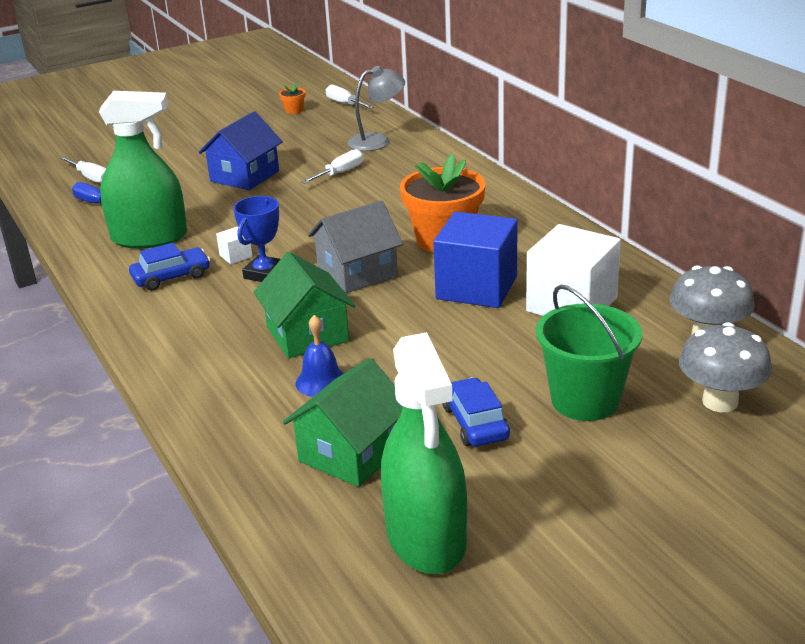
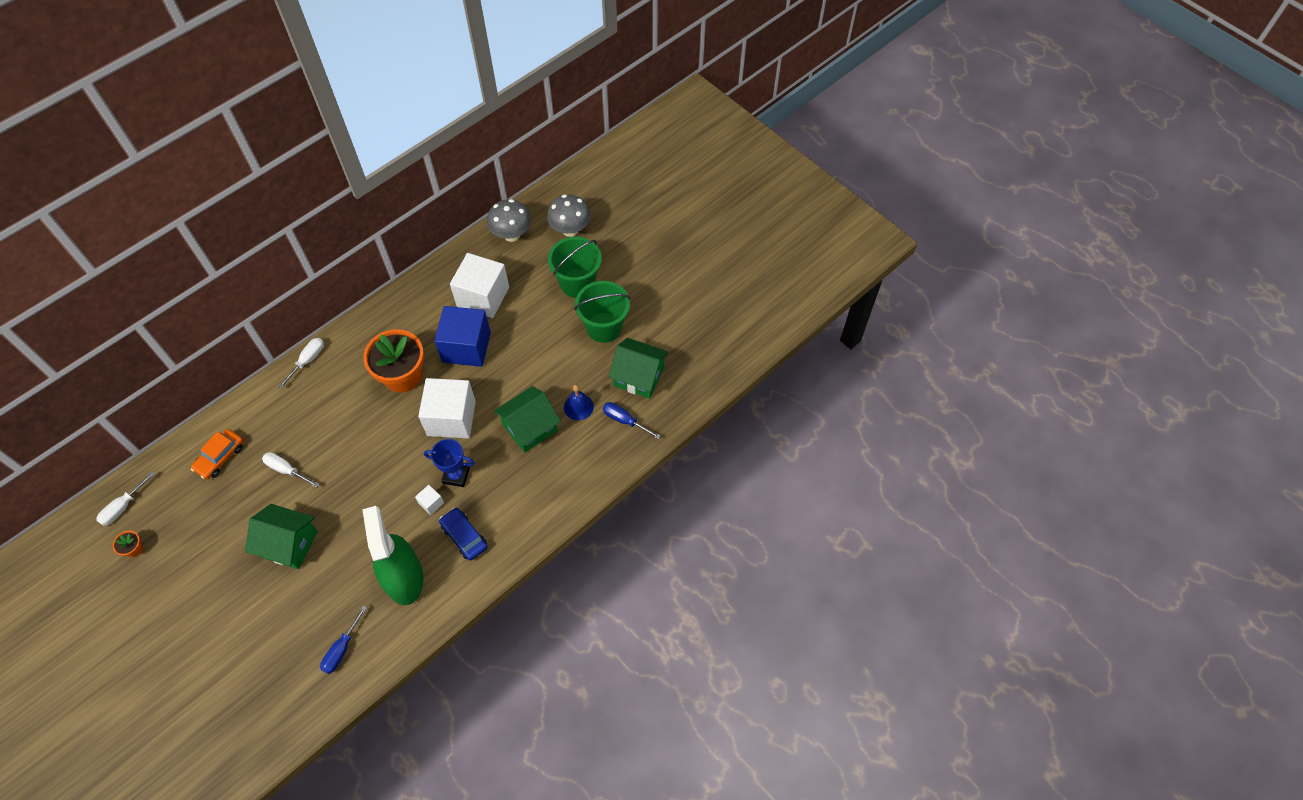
camera: 105 degrees left, 30 degrees up
white screwdriver [60,157,106,183] -> white screwdriver moved to [278,338,324,388]
blue house [199,112,283,190] -> green house [245,504,318,569]
grey house [308,201,403,293] -> white cube [418,378,476,438]
grey lamp [348,66,405,151] -> orange car [191,429,244,479]
green spray bottle [381,332,467,574] -> none
blue car [442,377,510,447] -> green bucket [574,281,631,343]
none -> blue screwdriver [603,402,660,439]

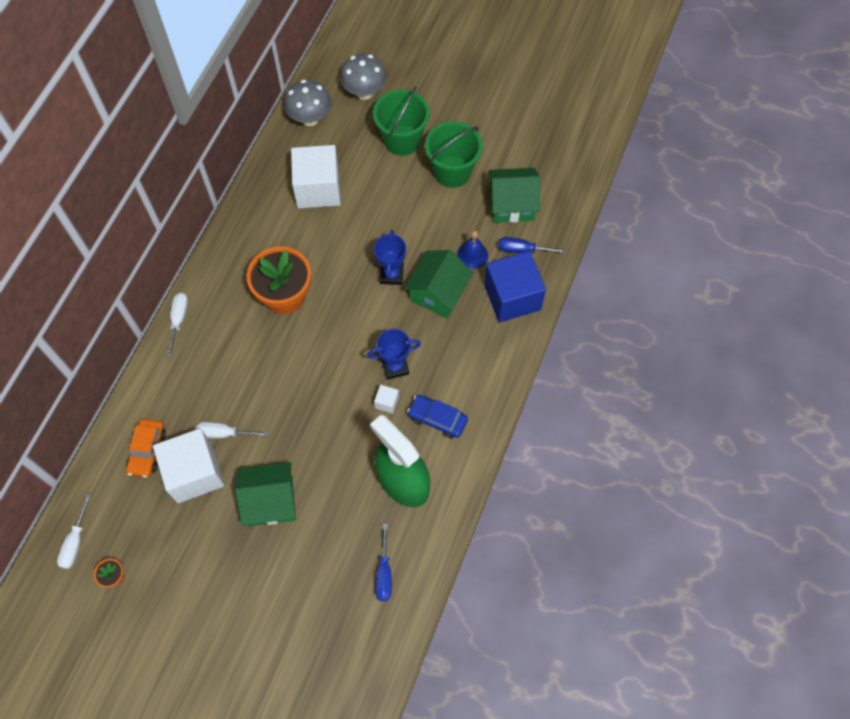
camera: 25 degrees left, 5 degrees up
white cube [418,378,476,438] -> white cube moved to [153,428,224,503]
blue cube [434,306,491,367] -> blue cube moved to [484,251,546,322]
none -> blue trophy [374,230,406,285]

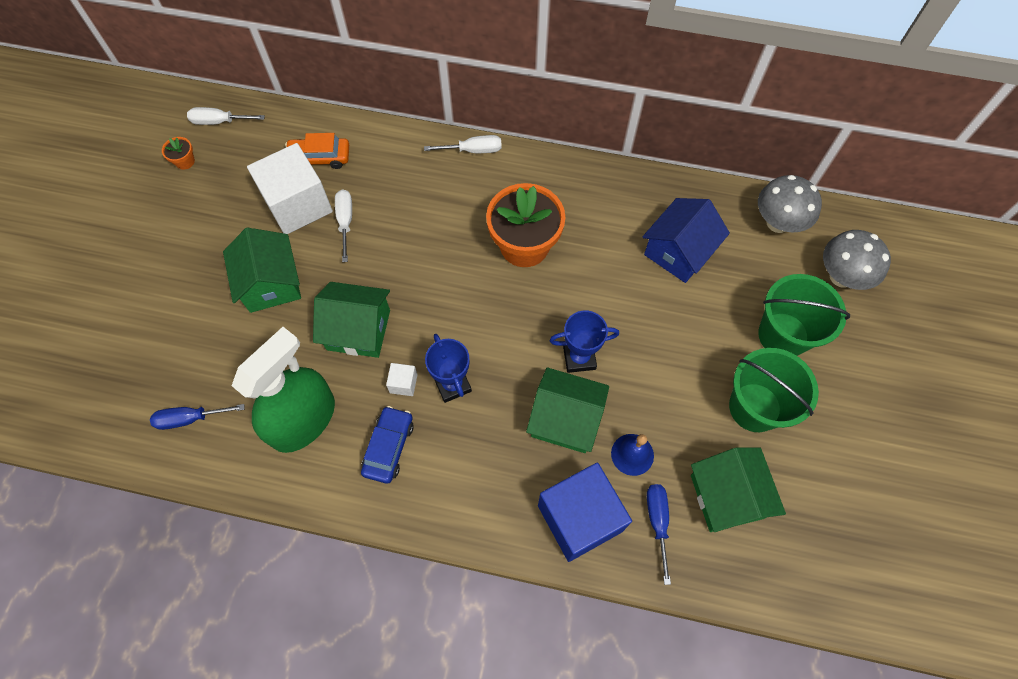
camera: 80 degrees right, 0 degrees up
white cube [291,145,341,208] -> blue house [643,198,730,283]
none -> green house [313,282,390,358]

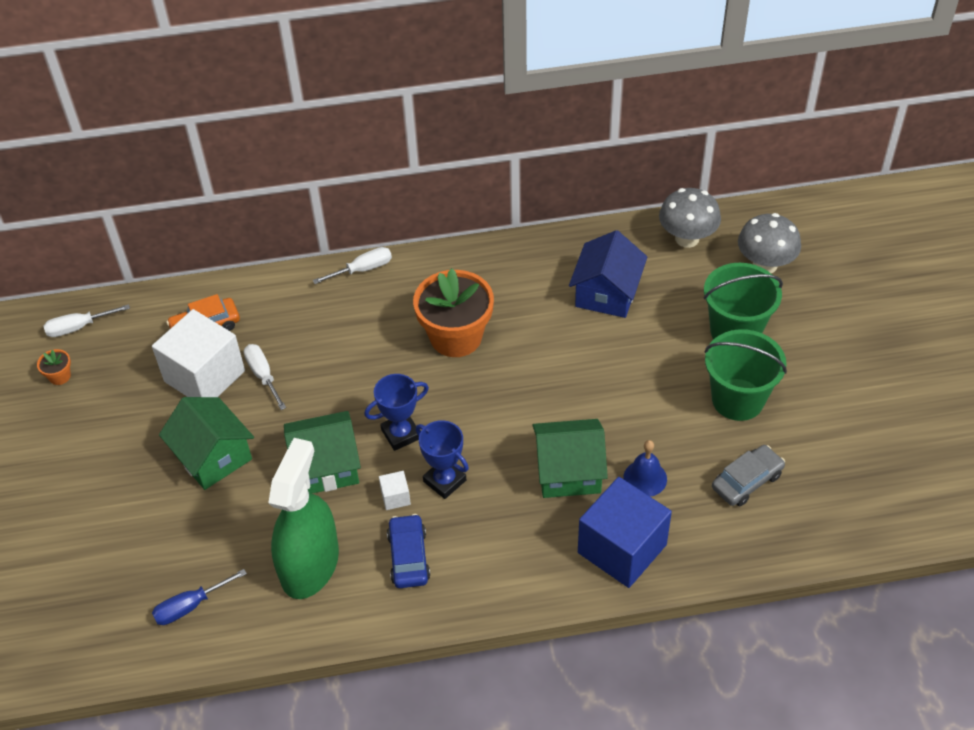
camera: 20 degrees left, 15 degrees down
blue trophy [549,311,619,373] -> blue trophy moved to [364,374,429,451]
blue screwdriver [647,484,671,585] -> none
green house [691,448,786,532] -> grey car [712,445,785,506]

